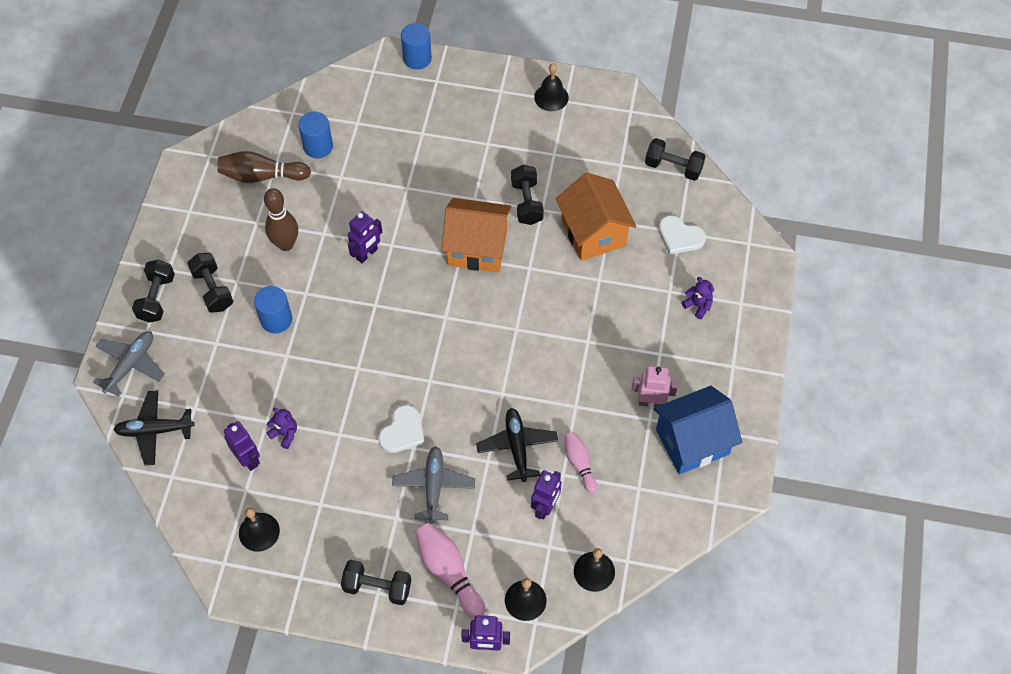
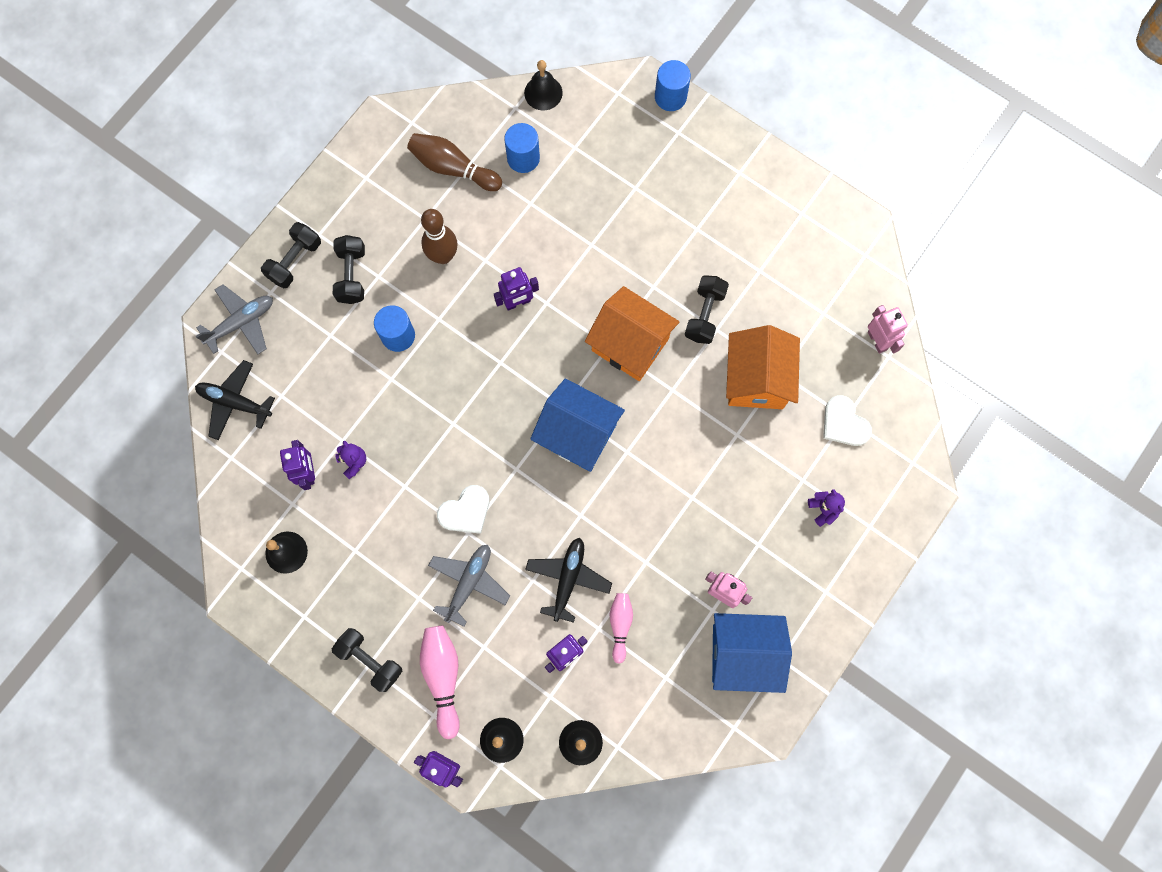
camera: 25 degrees right, 15 degrees up
black bell [534,63,569,111] -> black bell moved to [524,60,563,111]
black dumbbell [645,138,706,181] -> pink robot [868,305,908,354]
none -> blue house [530,378,625,472]

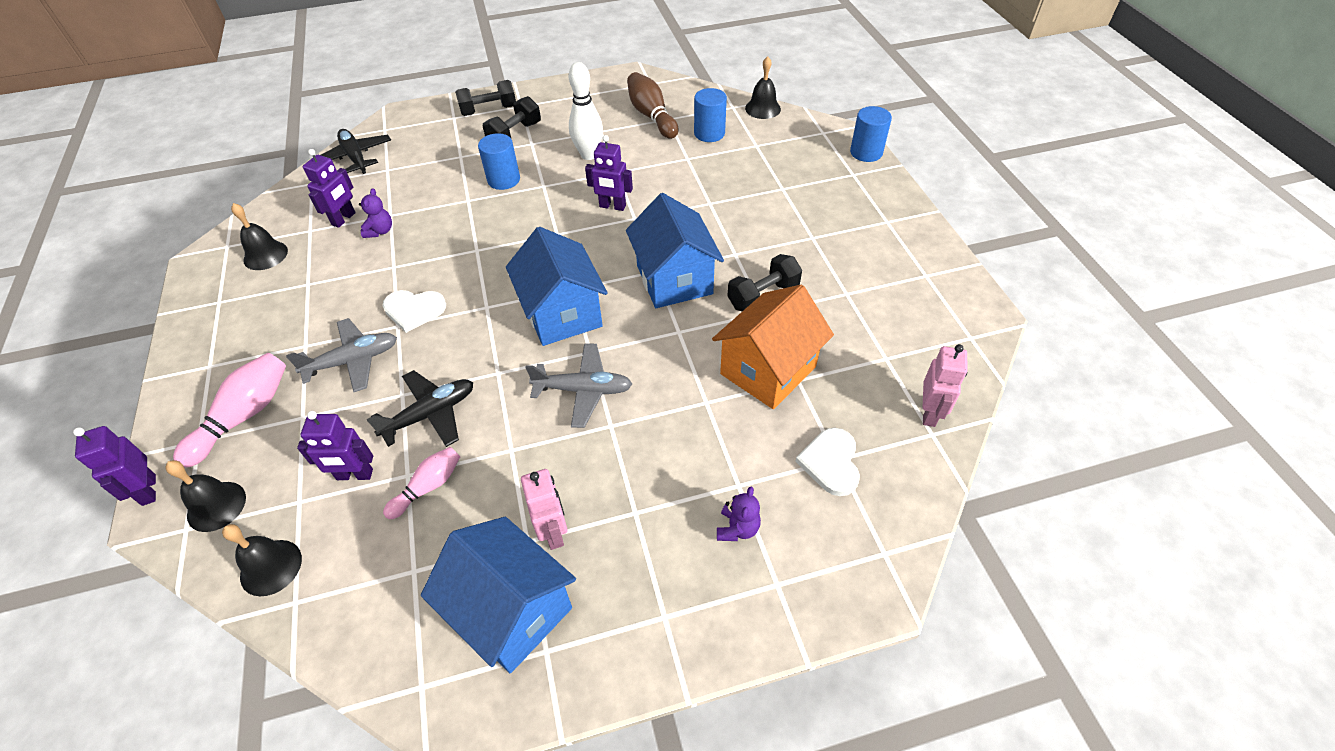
camera: 40 degrees right, 25 degrees down
grey plane [196,284,273,354] -> grey plane moved to [525,343,632,428]
black dumbbell [332,628,402,692] -> none
brown bowling pin [421,209,458,264] -> white bowling pin [569,62,603,160]
orange house [585,286,679,381] -> blue house [626,193,724,308]

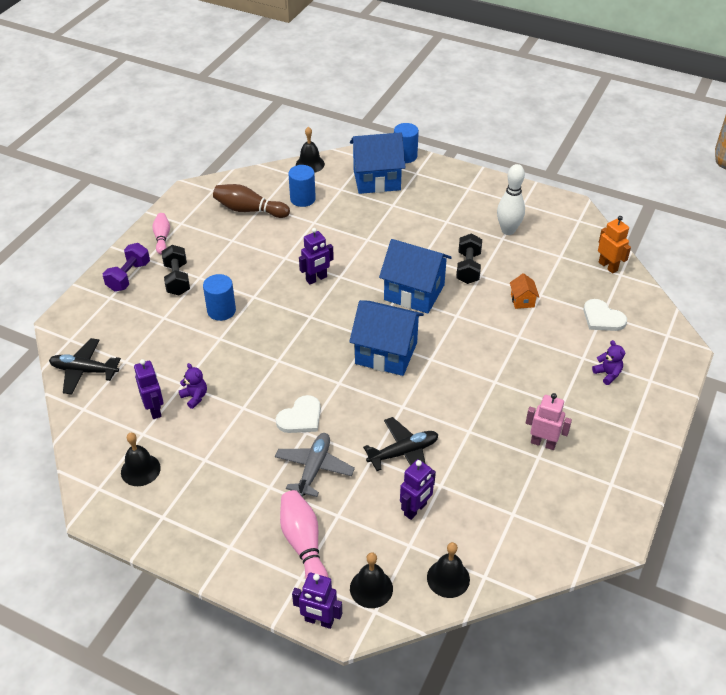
camera: 50 degrees left, 5 degrees down
black plane [366,370,473,447] -> black plane turned 60 degrees clockwise [363,417,438,471]
pink bowling pin [383,447,460,519] -> pink bowling pin moved to [152,213,170,255]
blue house [421,517,576,673] -> blue house moved to [350,132,406,194]
black dumbbell [455,80,516,116] -> purple dumbbell [103,243,150,292]
grey plane [525,343,632,428] -> none
white bowling pin [569,62,603,160] -> white bowling pin moved to [497,164,525,235]
orange house [712,285,834,409] -> orange house [510,273,539,309], size x0.44
pink robot [923,344,967,427] -> orange robot [598,216,631,273]

